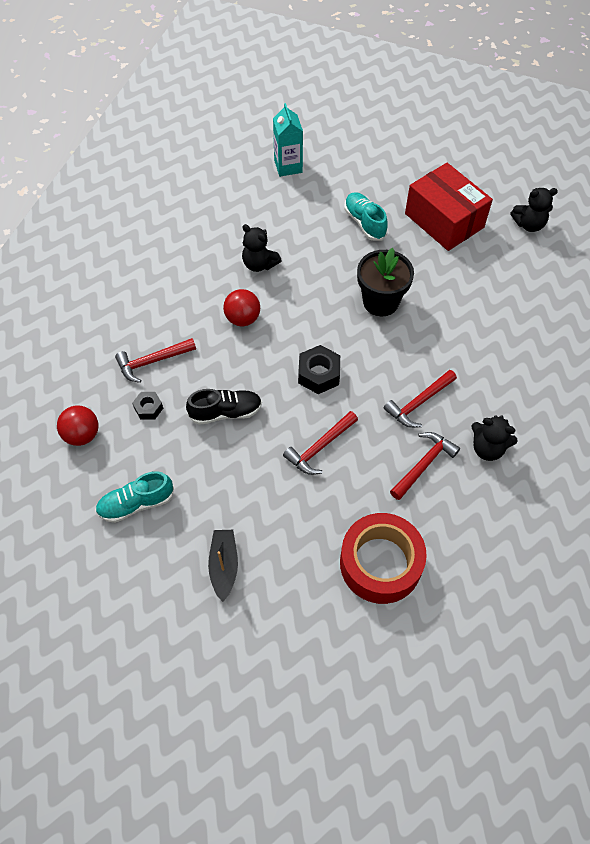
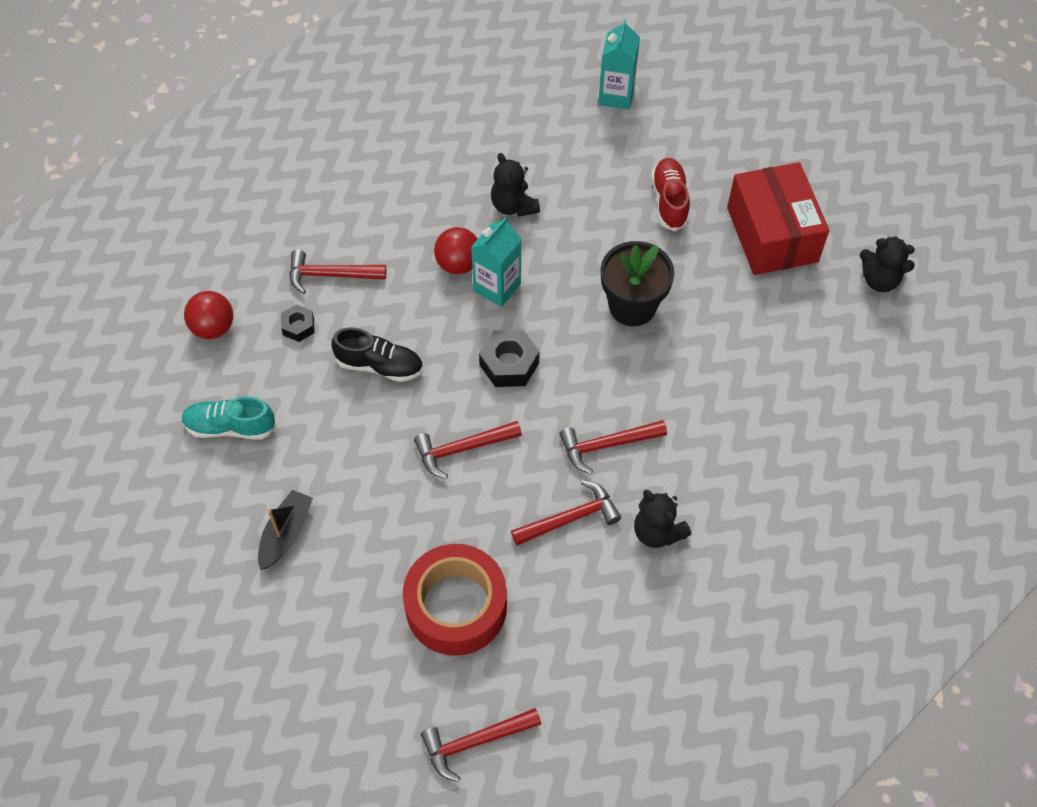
camera: 25 degrees right, 0 degrees up
turquoise shoe [344,192,388,241] -> red shoe [651,158,690,231]
none -> red hammer [421,708,541,782]
none -> turquoise carton [471,217,522,307]

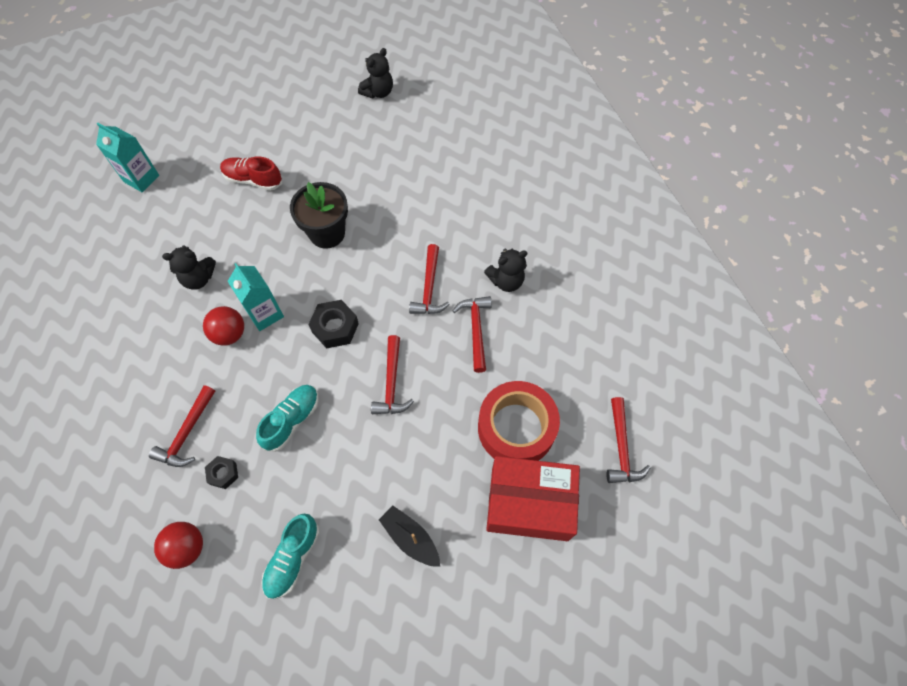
camera: 70 degrees left, 5 degrees up
black shoe [331,327,423,382] -> turquoise shoe [256,385,319,452]
red box [727,162,829,275] -> red box moved to [486,456,580,541]

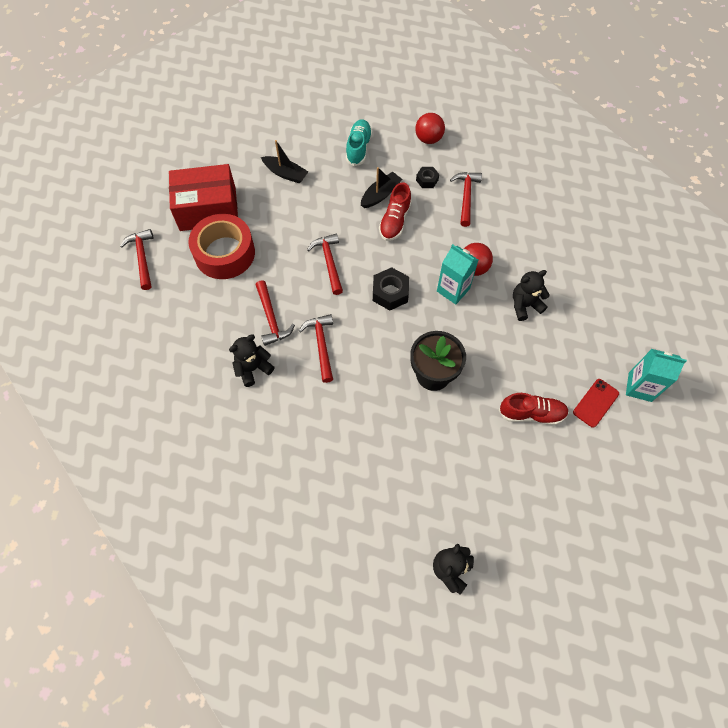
camera: 165 degrees right, 0 degrees up
turquoise shoe [256,385,319,452] -> red shoe [379,183,412,241]
none -> black boat [361,167,402,208]
none -> red phone [573,379,619,428]

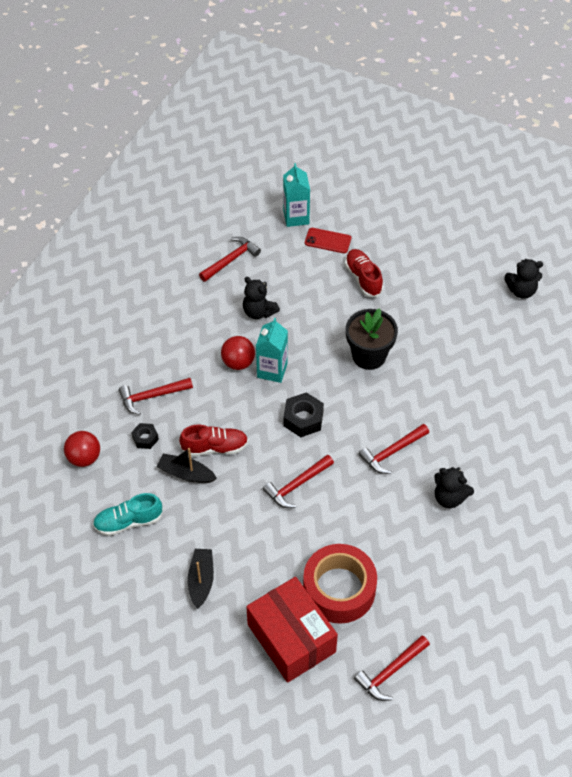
camera: 115 degrees left, 10 degrees down
red hammer [256,280,295,346] -> red hammer moved to [199,237,261,282]

